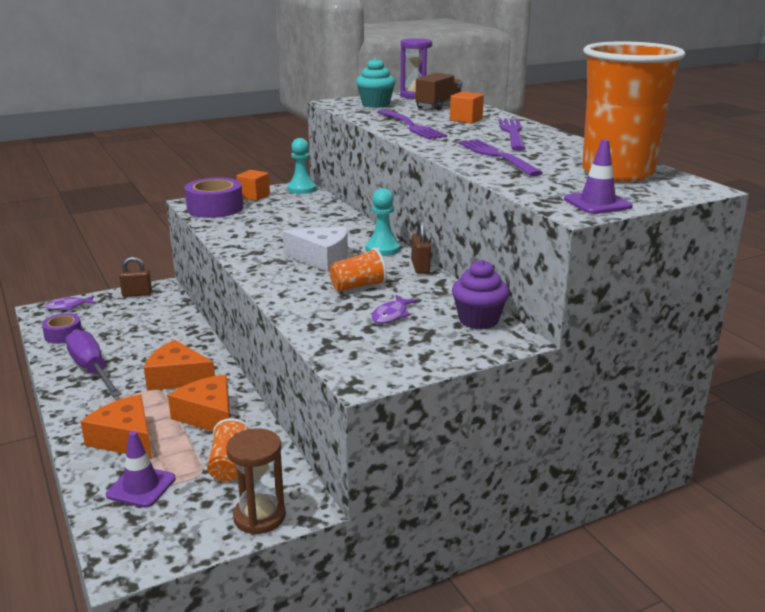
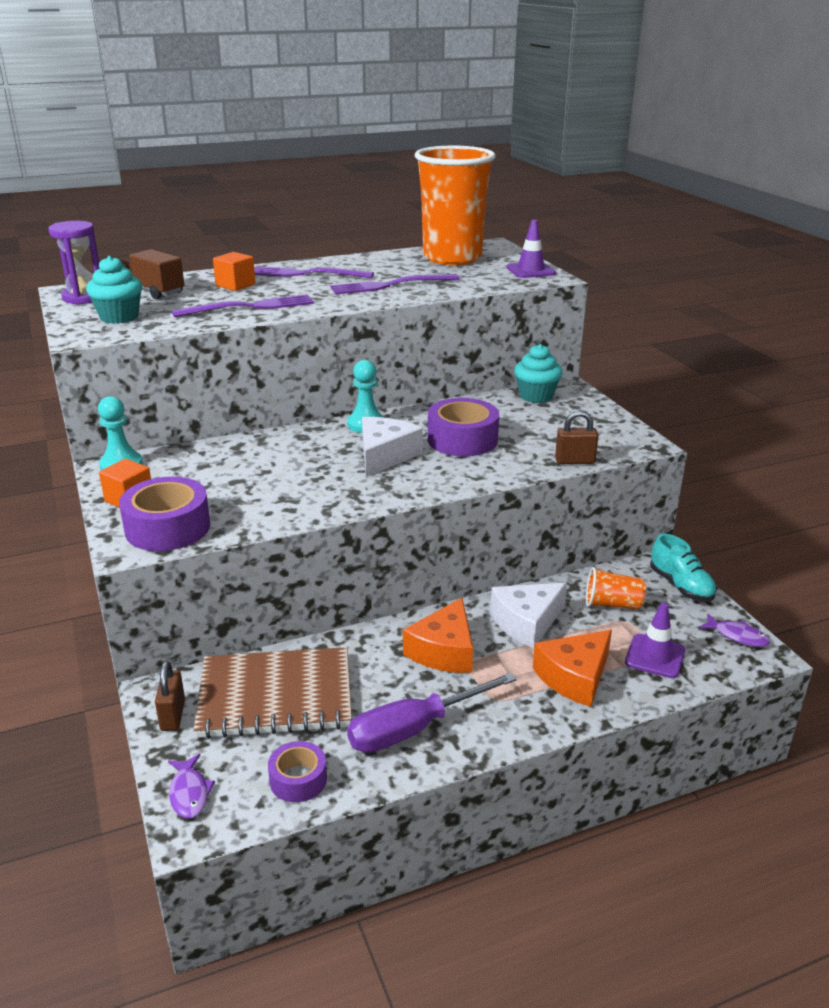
camera: 85 degrees left, 5 degrees up
orange cheese [168,375,230,431] -> white cheese [490,583,567,648]
brown hourglass [226,429,286,535] -> turquoise shoe [650,534,717,602]
orange cup [329,248,387,292] -> purple tape [428,398,499,456]
purple fish [372,295,418,324] -> purple fish moved to [699,614,770,647]
brown padlock [411,220,431,274] -> brown padlock moved to [555,410,599,464]
purple cupcake [452,260,509,329] -> turquoise cupcake [514,344,563,403]
none -> brown notebook [194,647,352,739]

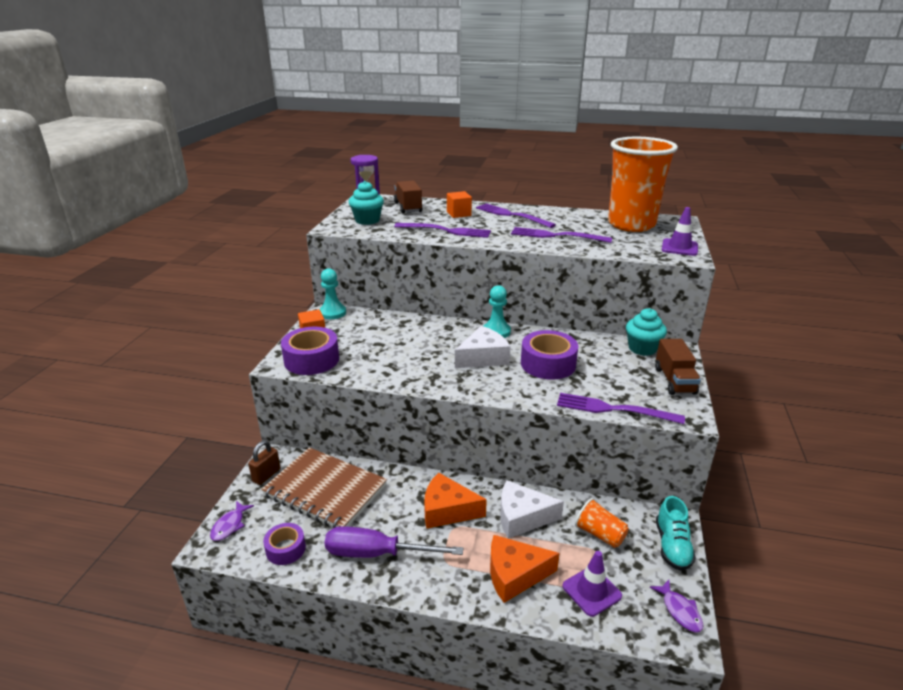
camera: 35 degrees right, 0 degrees up
orange cheese [403,598,473,673] -> orange cheese turned 45 degrees clockwise [424,473,487,529]
brown padlock [555,410,599,464] -> purple fork [557,393,685,424]
none -> brown truck [655,339,701,395]

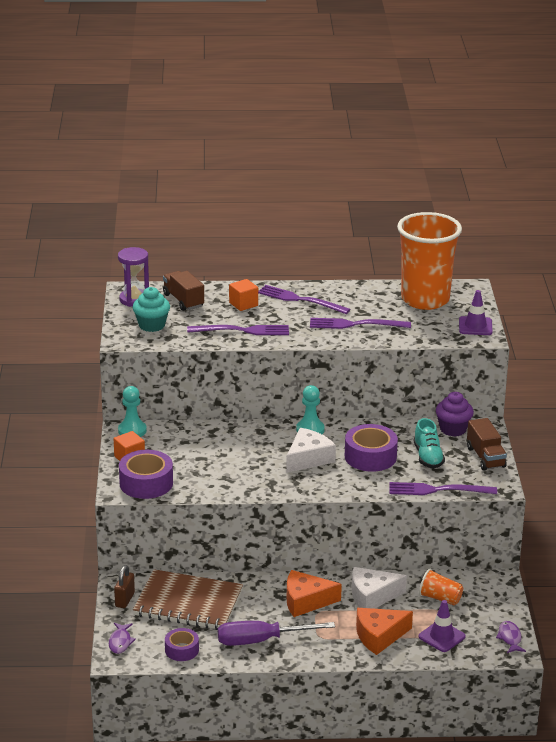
camera: 15 degrees left, 0 degrees up
turquoise cupcake [626,308,667,356] -> purple cupcake [436,392,474,437]
purple fish [650,580,704,632] -> purple fish turned 150 degrees counterclockwise [496,621,526,653]
turquoise shoe [656,496,696,571] -> turquoise shoe moved to [414,418,445,468]

